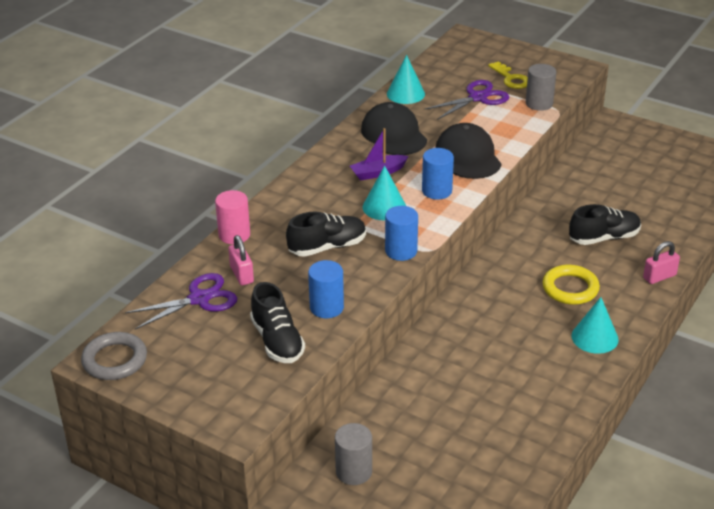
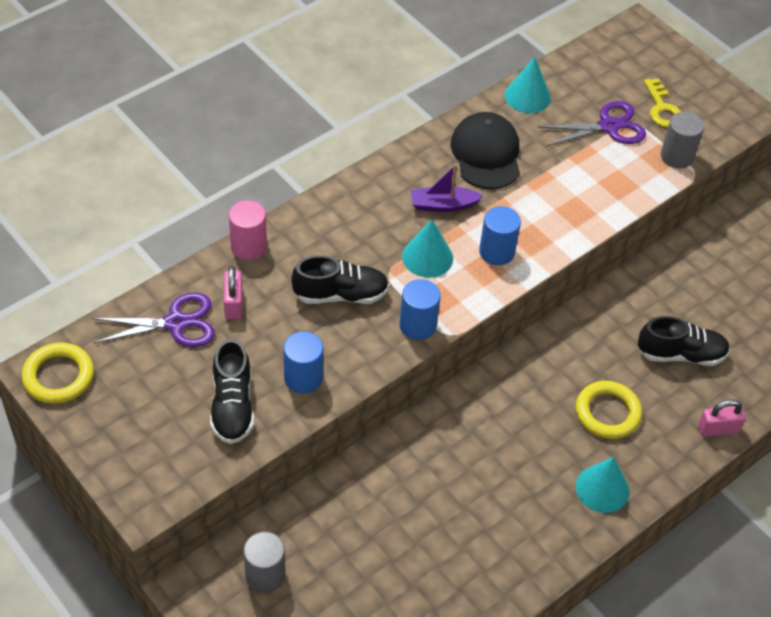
camera: 15 degrees right, 15 degrees up
grey ring [81,332,147,380] -> yellow ring [22,342,94,404]
black cap [435,123,502,179] -> none

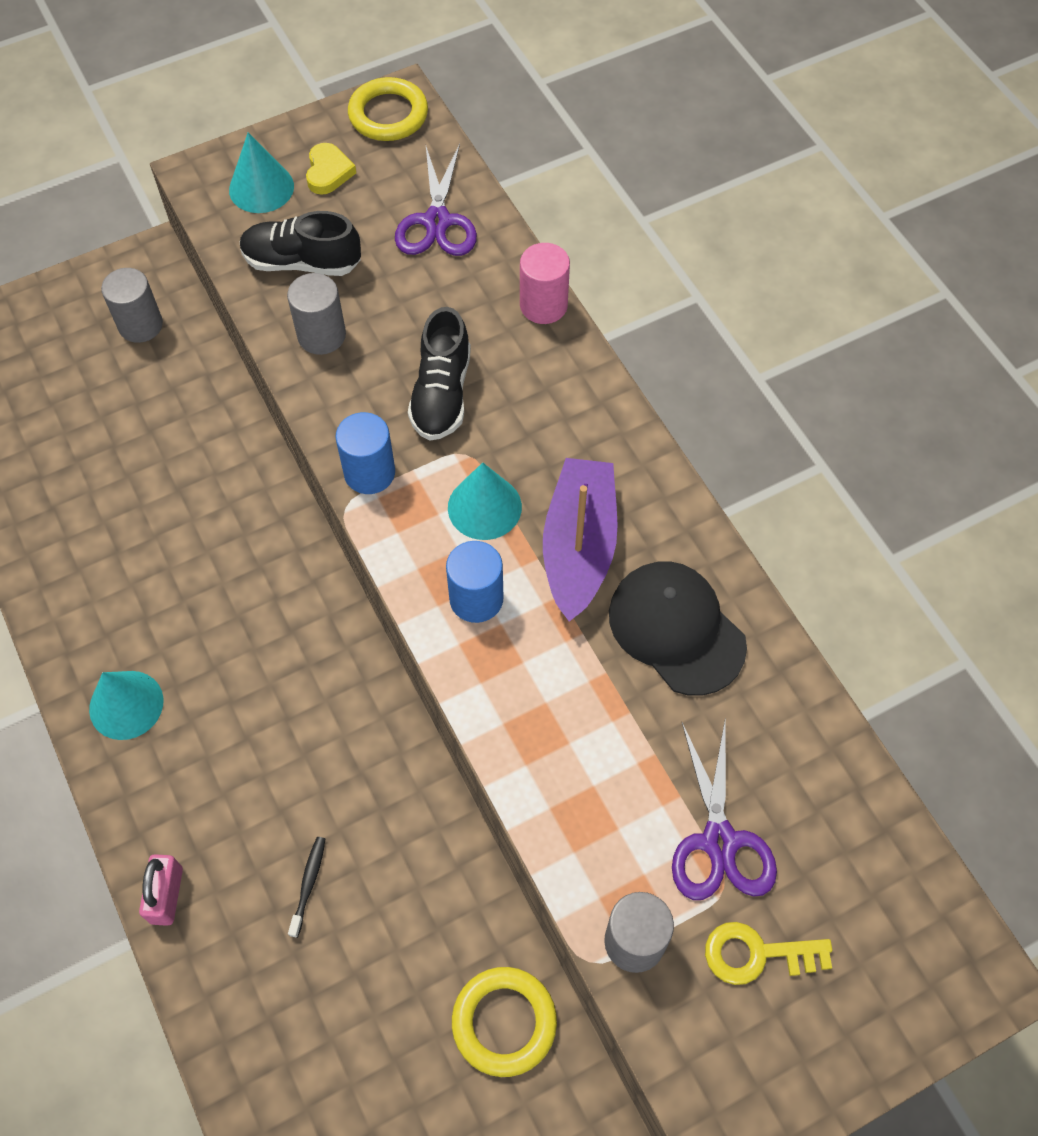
camera: 105 degrees right, 10 degrees up
pink padlock [224,266,243,319] -> none
blue cylinder [283,331,323,394] -> grey cylinder [287,273,346,355]
purple boat [411,164,483,212] -> purple boat [543,458,618,622], size x1.65
black cap [451,112,520,189] -> black cap turned 135 degrees counterclockwise [609,561,747,696]
turquoise cone [505,57,551,113] -> turquoise cone moved to [229,133,294,213]
yellow ring [576,381,642,439] -> yellow ring moved to [452,967,557,1077]
black shoe [638,316,730,366] -> black toothbrush [288,837,325,938]
none -> yellow heart [306,143,356,195]

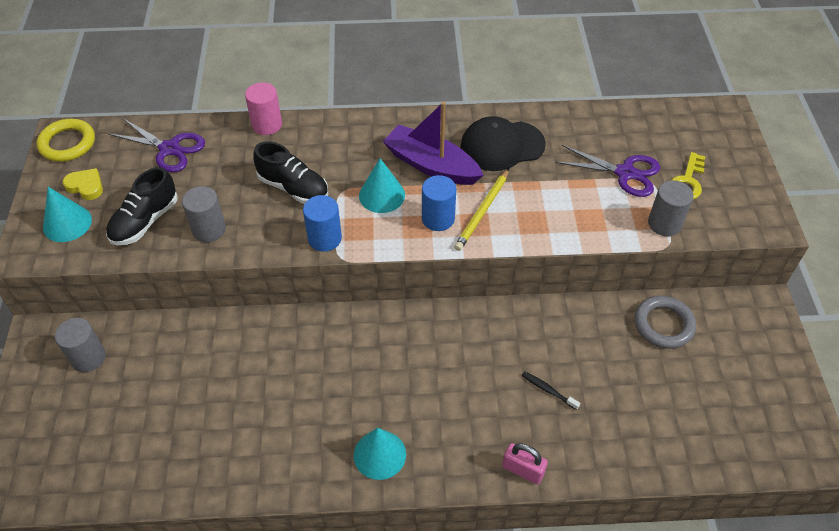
camera: 65 degrees left, 10 degrees down
yellow ring [452,967,557,1077] -> grey ring [635,296,696,349]
none -> yellow pencil [454,169,509,251]

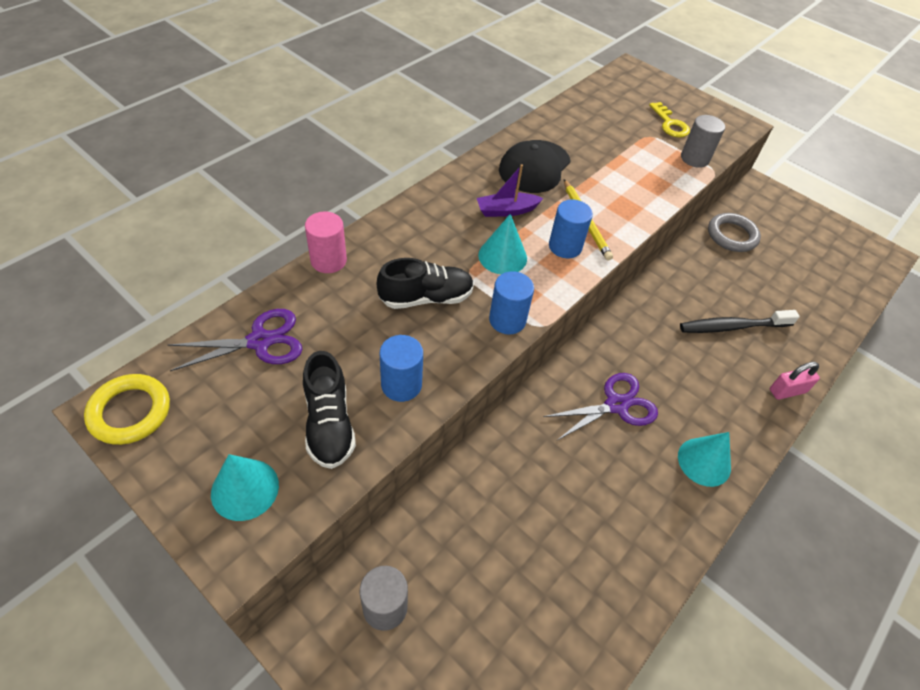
camera: 50 degrees left, 0 degrees up
yellow heart [62,168,103,200] -> none
grey cylinder [182,186,226,242] -> blue cylinder [380,335,423,402]
purple boat [383,102,484,185] -> purple boat [477,164,544,217], size x0.61
black toothbrush [522,371,580,410] -> black toothbrush [680,310,800,333], size x2.02
purple scissors [555,145,660,197] -> purple scissors moved to [543,373,658,441]

